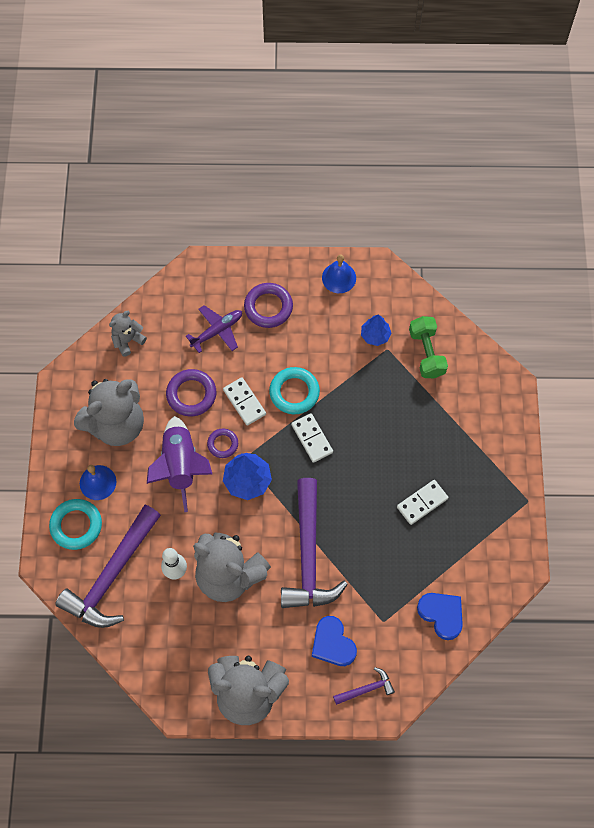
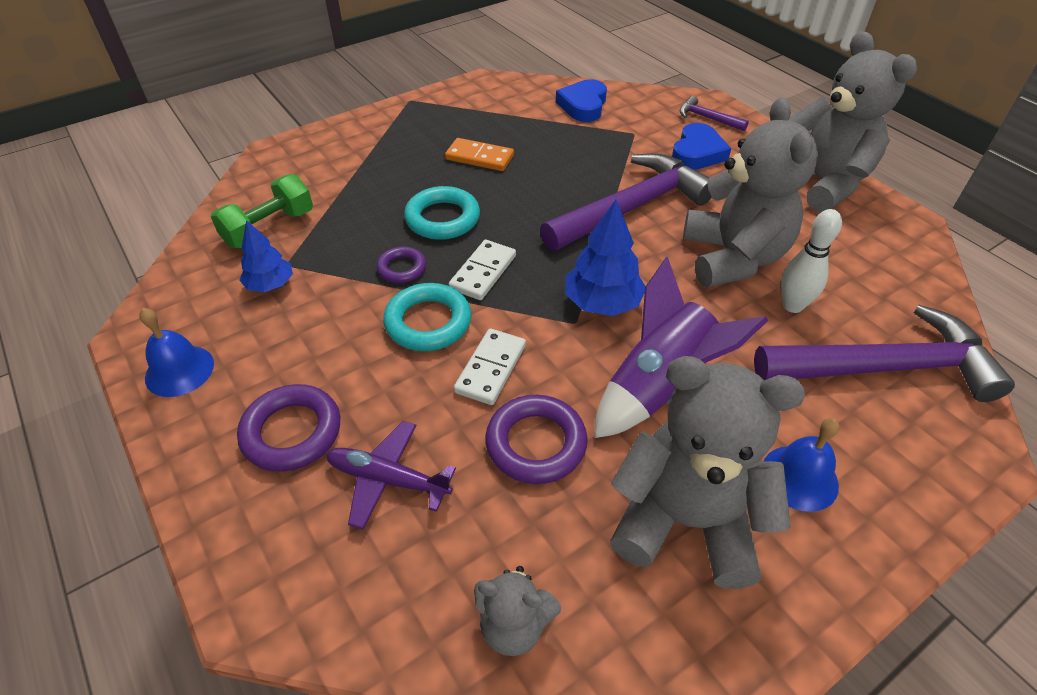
camera: 125 degrees left, 20 degrees down
turquoise ring [49,499,102,550] -> turquoise ring moved to [404,186,480,240]
purple ring [207,428,238,458] -> purple ring moved to [377,246,426,283]
white domino [397,480,448,525] -> orange domino [445,138,514,171]

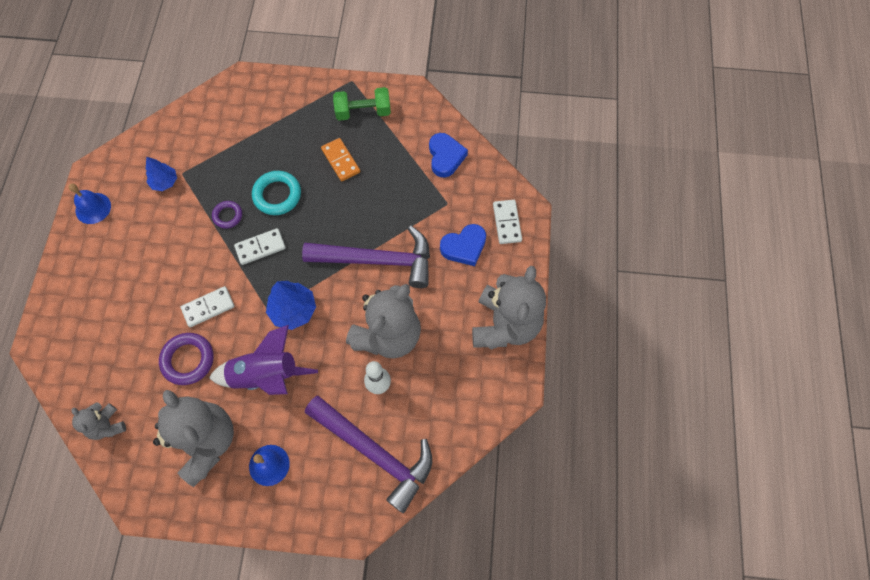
camera: 40 degrees right, 20 degrees up
green dumbbell [211,174,313,248] -> green dumbbell moved to [333,87,391,121]
purple ring [237,384,340,472] -> none
purple plane [326,421,456,530] -> none
turquoise ring [383,283,471,351] -> none
blue heart [556,79,607,122] -> blue heart turned 120 degrees clockwise [429,133,468,177]
purple hammer [680,96,749,131] -> white domino [493,200,522,244]

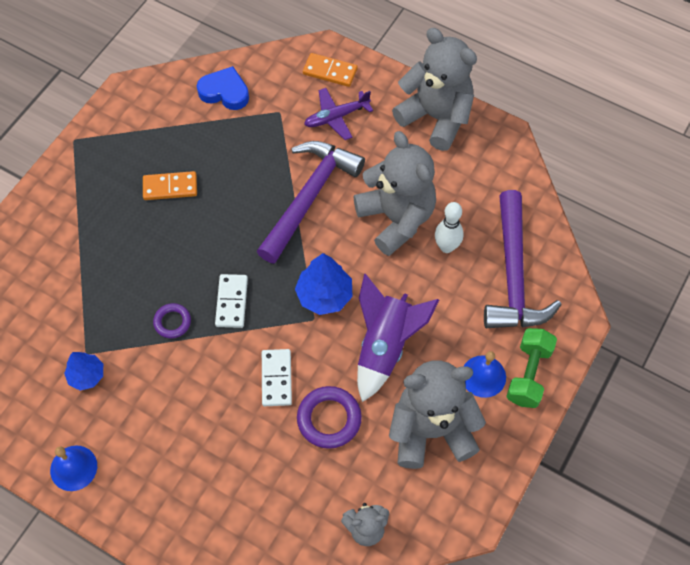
camera: 65 degrees left, 5 degrees down
turquoise ring [252,171,301,215] -> none
purple hammer [305,396,432,513] -> purple hammer turned 120 degrees clockwise [484,190,562,328]
green dumbbell [333,87,391,121] -> green dumbbell moved to [506,328,557,408]
blue heart [440,224,486,266] -> purple plane [304,88,373,140]
white domino [493,200,522,244] -> orange domino [303,53,358,87]

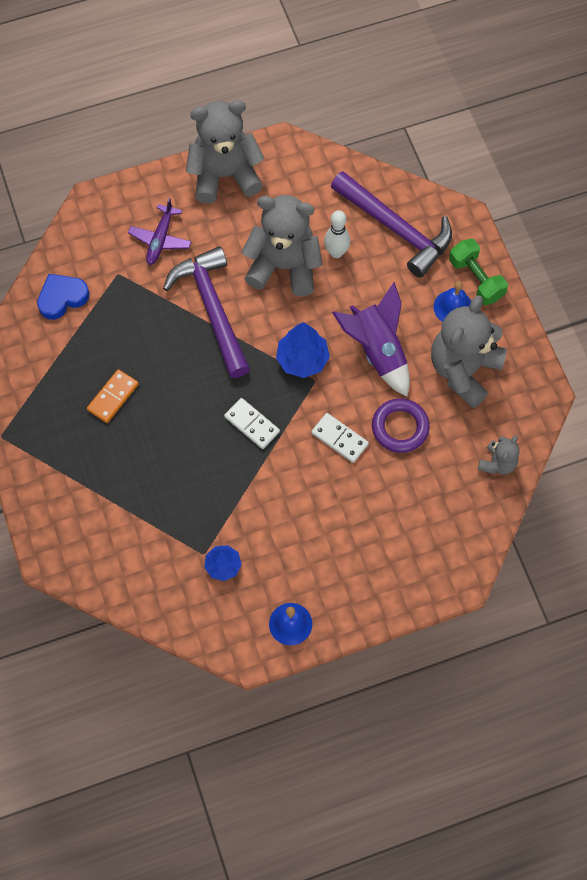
camera: 50 degrees left, 5 degrees up
purple ring [153,303,191,338] -> none
orange domino [303,53,358,87] -> none

